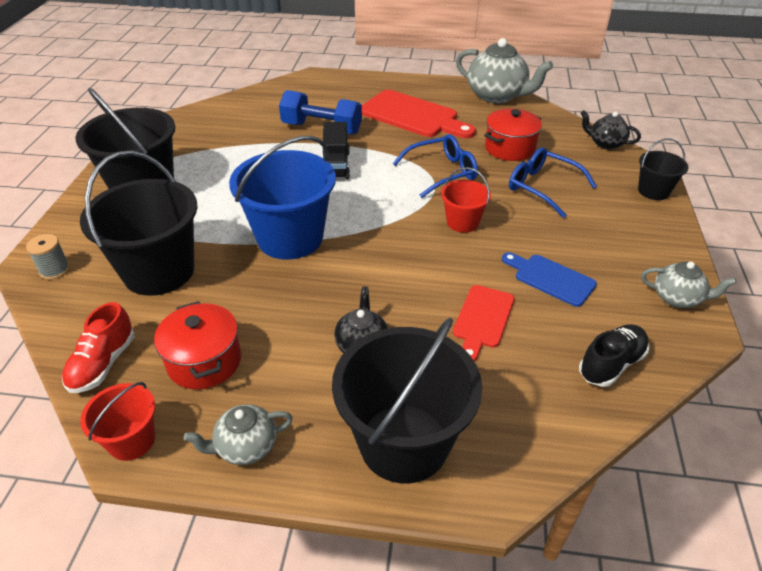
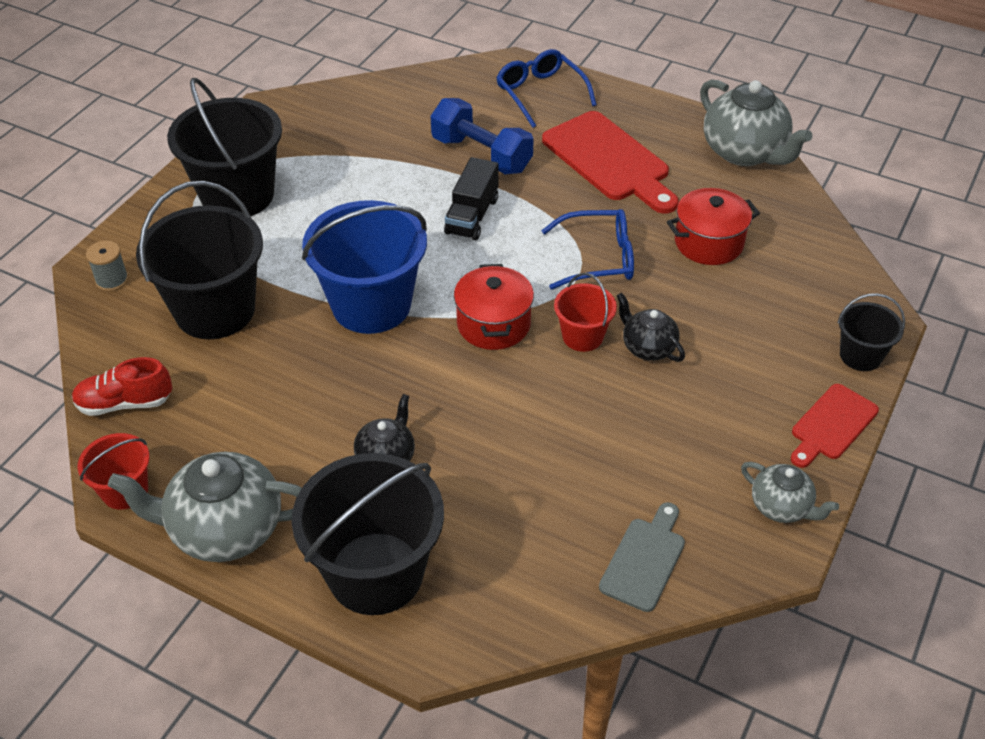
camera: 20 degrees right, 5 degrees up
red shoe [62,302,135,393] -> red shoe turned 45 degrees clockwise [72,357,172,416]
red pot [154,301,241,389] -> red pot moved to [454,264,534,350]
grey teapot [184,404,293,465] -> grey teapot [108,452,302,562], size x1.82
red cutting board [453,285,515,361] -> red cutting board moved to [791,384,879,468]
blue cutting board [502,252,597,307] -> none
blue glasses [509,148,597,218] -> blue glasses moved to [496,49,597,128]
black shoe [579,324,649,387] -> grey cutting board [599,502,685,612]
black teapot [580,110,641,150] -> black teapot moved to [617,293,685,362]

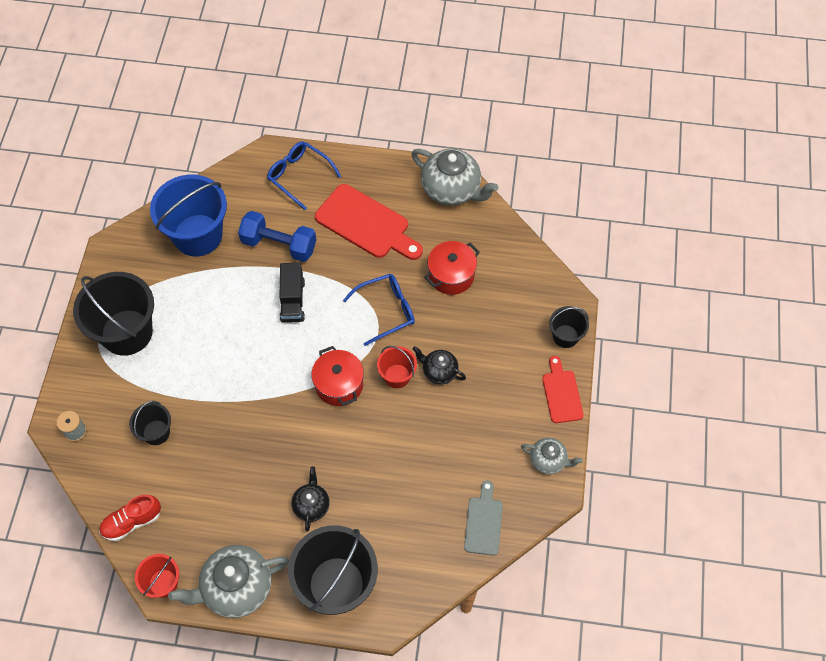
camera: 20 degrees left, 15 degrees up
black bucket [136,181,263,339] -> black bucket [129,401,171,445], size x0.50
blue bucket [302,200,427,334] -> blue bucket moved to [150,175,227,256]
red cutting board [791,384,879,468] -> red cutting board turned 150 degrees clockwise [542,356,584,423]

